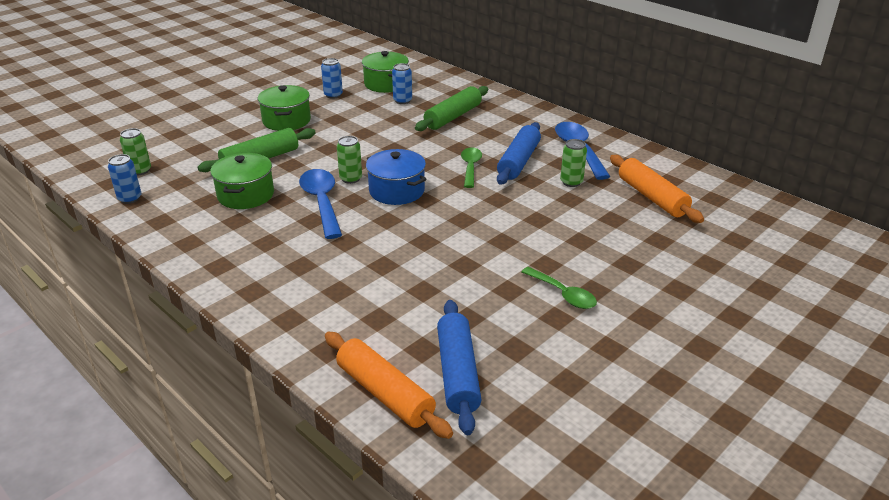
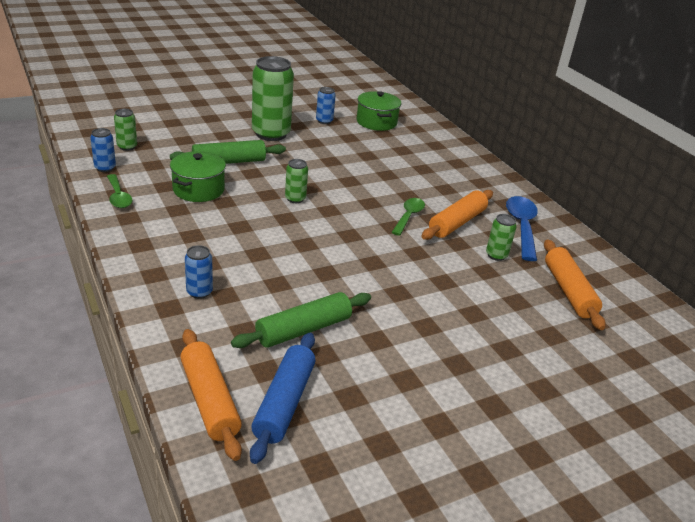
camera: 15 degrees right, 0 degrees up
green pot [258,85,311,131] -> green can [252,56,294,141]
blue spoon [299,169,342,239] -> none
blue pot [366,149,427,205] -> none
blue can [392,63,412,104] -> blue can moved to [185,245,213,299]
green rolling pin [415,86,488,131] -> green rolling pin moved to [231,292,371,348]
blue rolling pin [497,122,541,185] -> orange rolling pin [421,190,493,240]
green spoon [521,267,597,309] -> green spoon moved to [107,174,133,208]

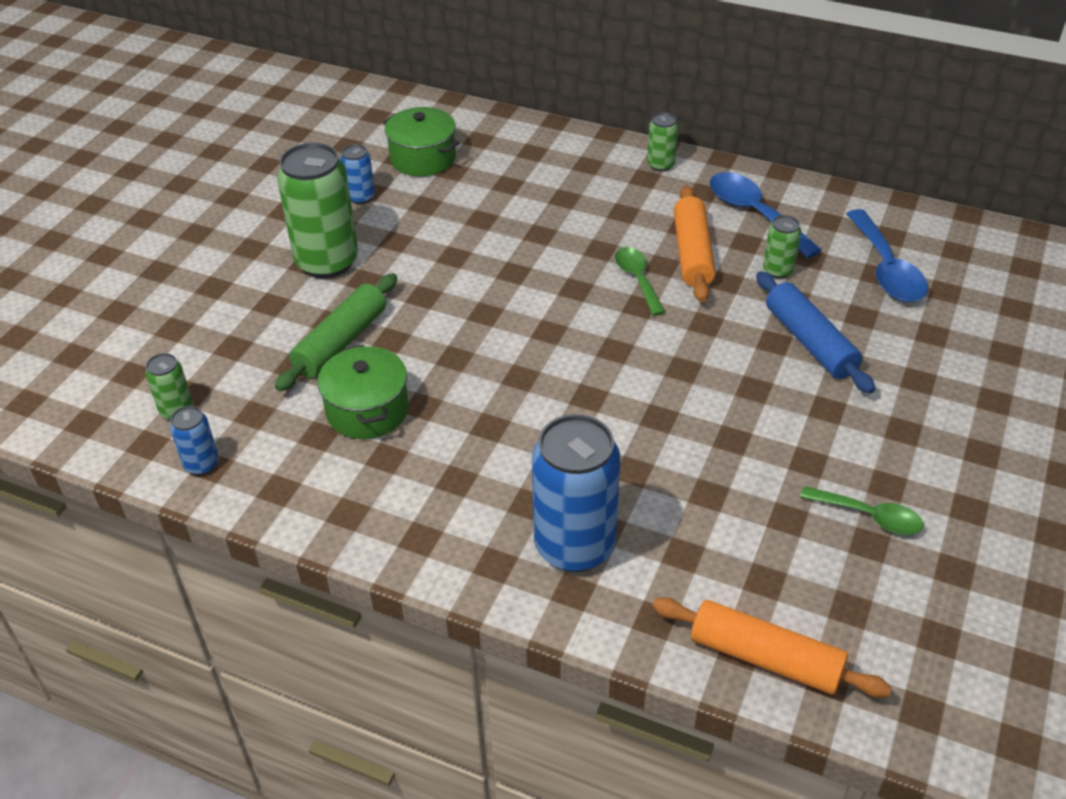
camera: 35 degrees left, 10 degrees up
green spoon [107,174,133,208] -> green spoon moved to [800,486,924,535]
blue can [185,245,213,299] -> blue can [532,414,620,572], size x2.11
green rolling pin [231,292,371,348] -> none
blue rolling pin [250,333,316,464] -> blue rolling pin moved to [756,271,875,394]
green can [285,159,308,203] -> green can moved to [647,112,678,171]
orange rolling pin [544,239,606,330] -> blue spoon [846,209,928,302]

